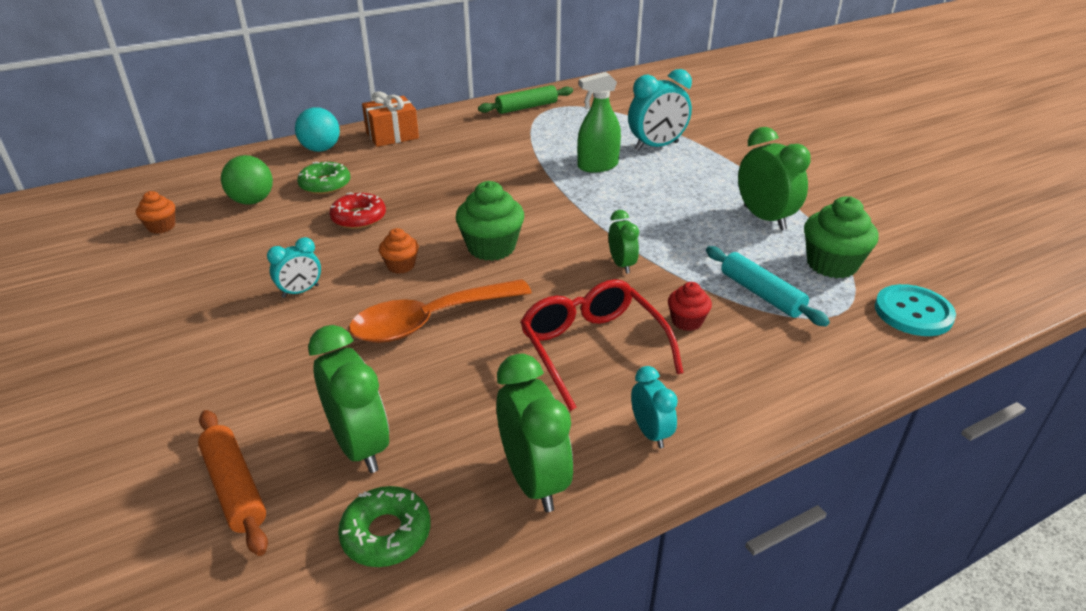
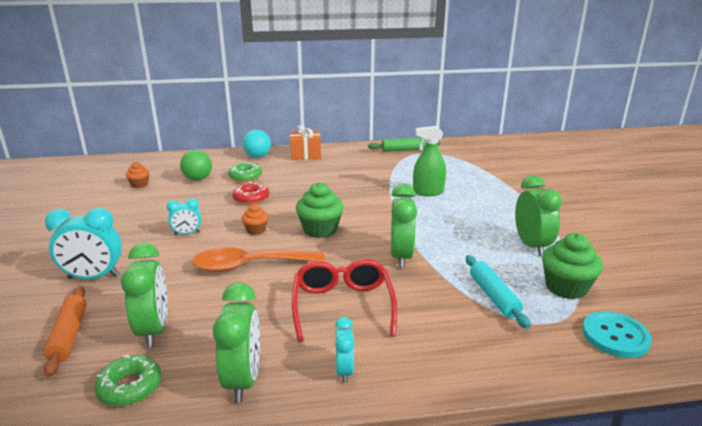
camera: 20 degrees right, 10 degrees down
green clock [609,210,639,274] -> green clock [391,184,417,268], size x1.76
turquoise clock [628,69,692,151] -> turquoise clock moved to [45,208,122,279]
red cupcake [668,282,712,331] -> none

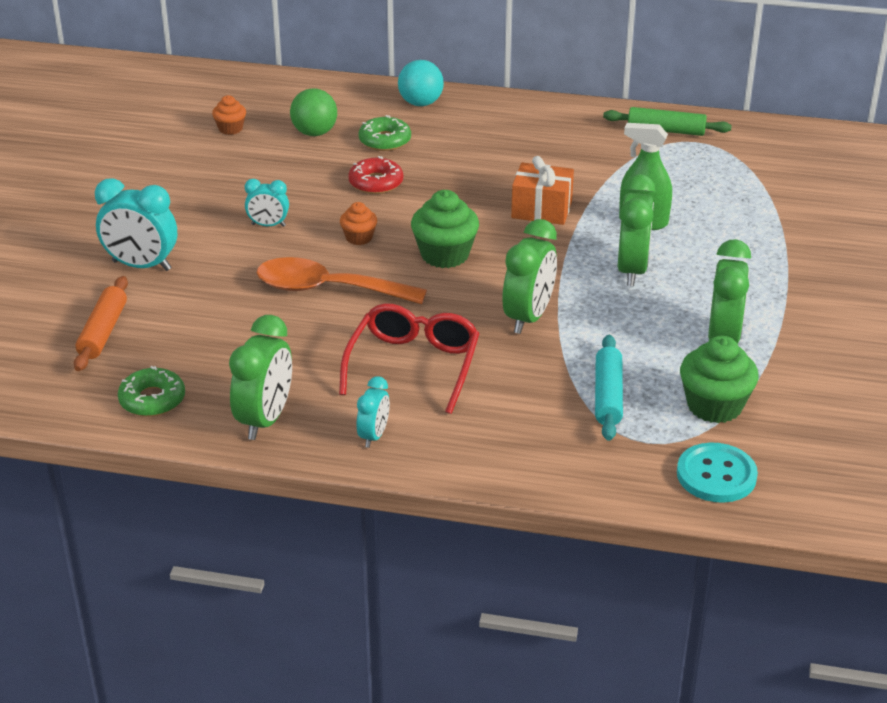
camera: 20 degrees right, 10 degrees up
green clock [121,243,168,348] -> green clock moved to [618,174,656,286]
orange gift [290,125,321,160] -> orange gift moved to [511,156,574,225]

